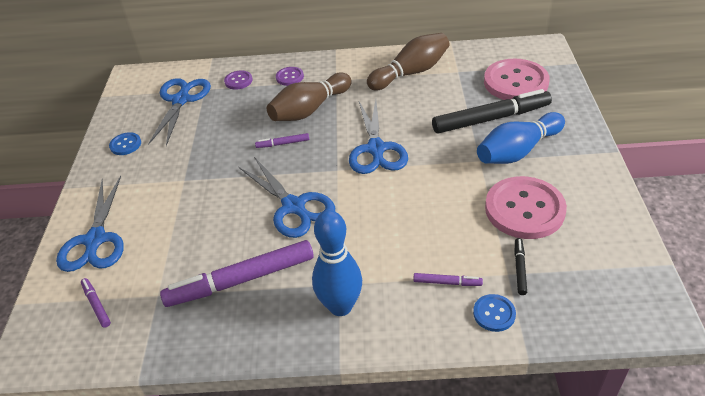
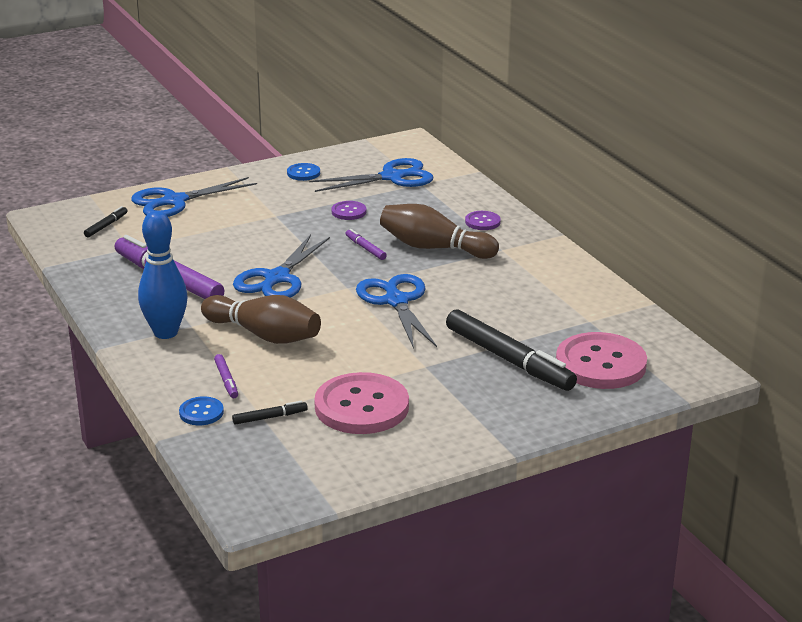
camera: 60 degrees right, 15 degrees down
purple marker [81,278,111,328] -> black marker [84,206,128,237]
purple button [224,70,253,90] -> purple button moved to [331,201,366,220]
blue scissors [349,100,408,174] -> blue scissors turned 105 degrees clockwise [356,274,437,349]
brown bowling pin [367,33,449,91] -> brown bowling pin moved to [201,295,321,344]
blue bowling pin [477,112,565,164] -> none

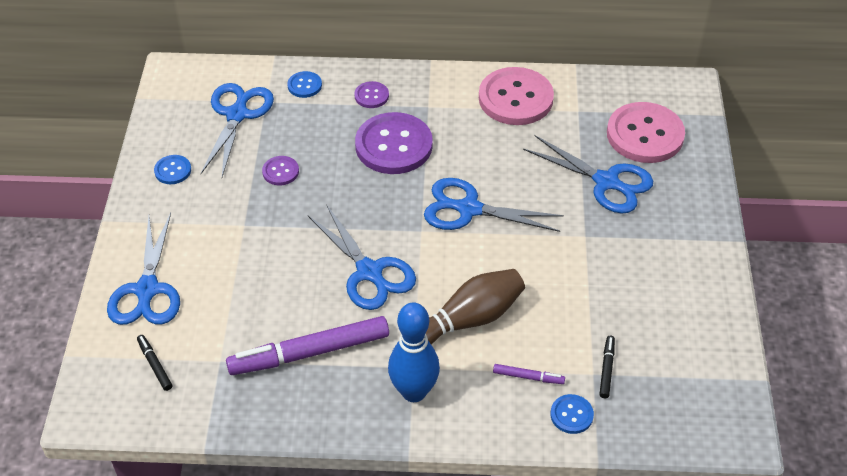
camera: 60 degrees left, 20 degrees up
pink button [314,372,409,434] -> pink button moved to [479,67,554,125]
purple marker [346,229,387,260] -> none
brown bowling pin [380,204,499,259] -> purple button [355,112,433,174]
black marker [446,309,577,391] -> blue scissors [523,135,653,214]
none -> blue button [287,71,322,98]

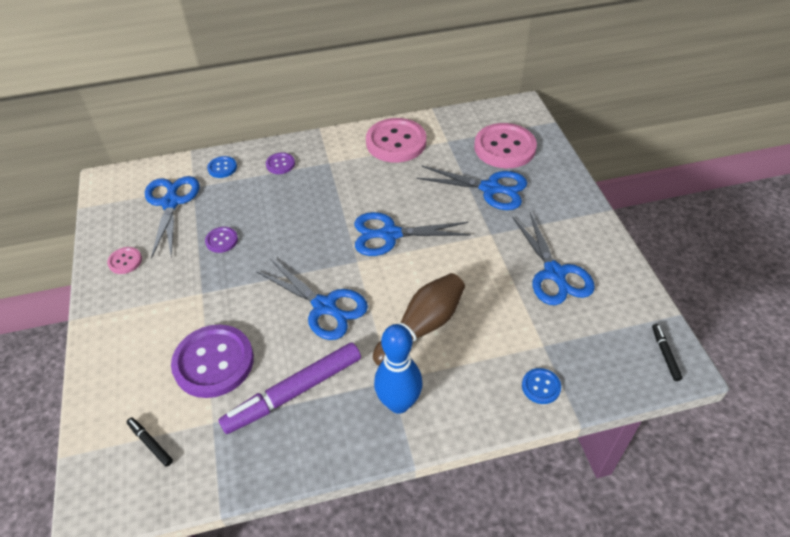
camera: 15 degrees left, 0 degrees up
blue scissors [107,213,180,325] -> blue scissors moved to [512,213,595,305]
blue button [154,155,191,184] -> pink button [107,247,142,274]
purple button [355,112,433,174] -> purple button moved to [171,325,254,398]
purple marker [493,364,565,384] -> none
black marker [599,336,615,398] -> black marker moved to [652,324,683,381]

